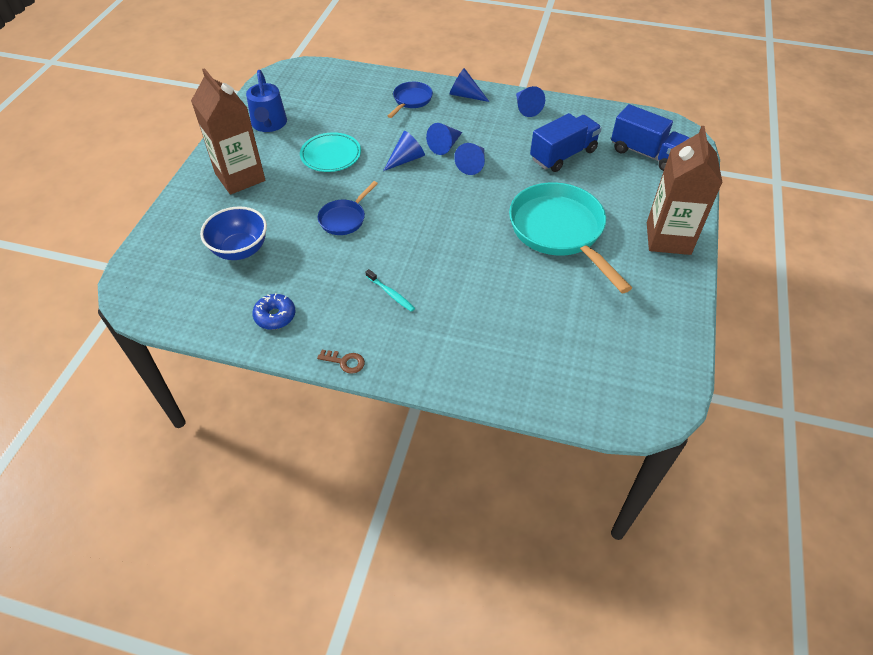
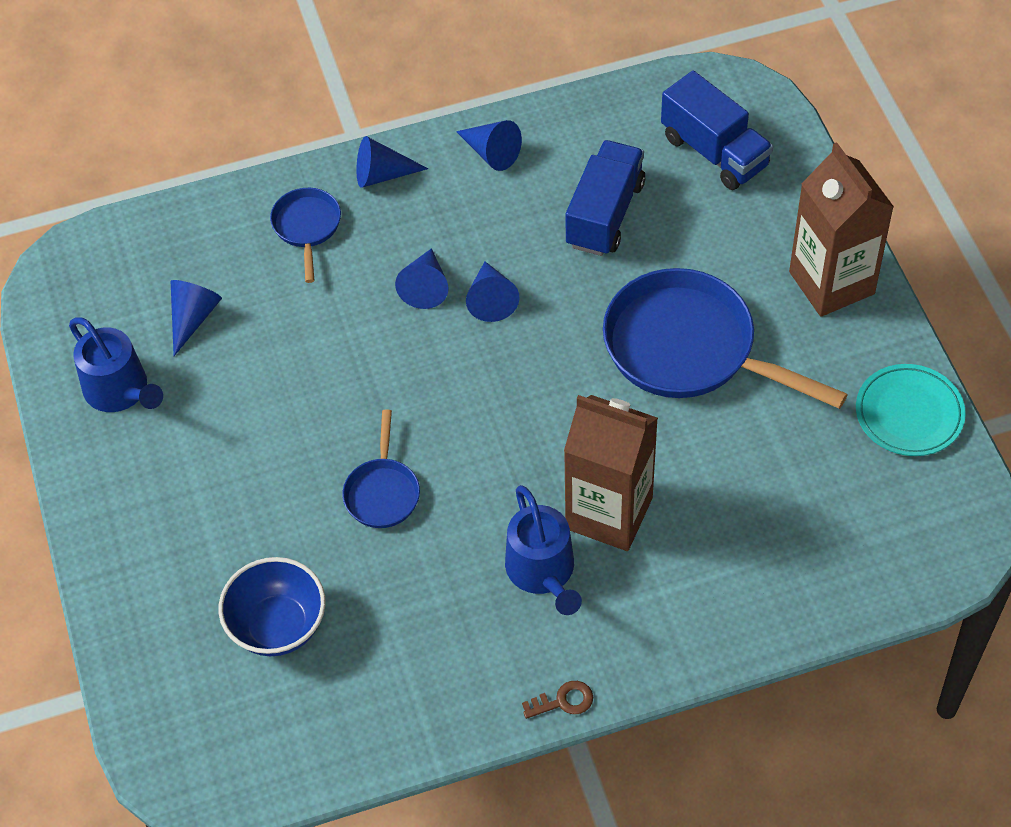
camera: 30 degrees left, 5 degrees up
brown carton [191,68,265,195] -> brown carton moved to [564,395,658,551]
blue donut [252,293,295,330] -> none
turquoise plate [300,132,361,172] -> turquoise plate moved to [856,364,966,456]
turquoise toothbrush [366,269,415,312] -> blue watering can [505,485,582,615]
blue cone [383,131,425,171] -> blue cone moved to [171,280,222,356]
turquoise pan [509,182,632,293] -> blue pan [603,268,848,409]
blue truck [611,104,689,171] -> blue truck turned 45 degrees clockwise [661,71,773,190]

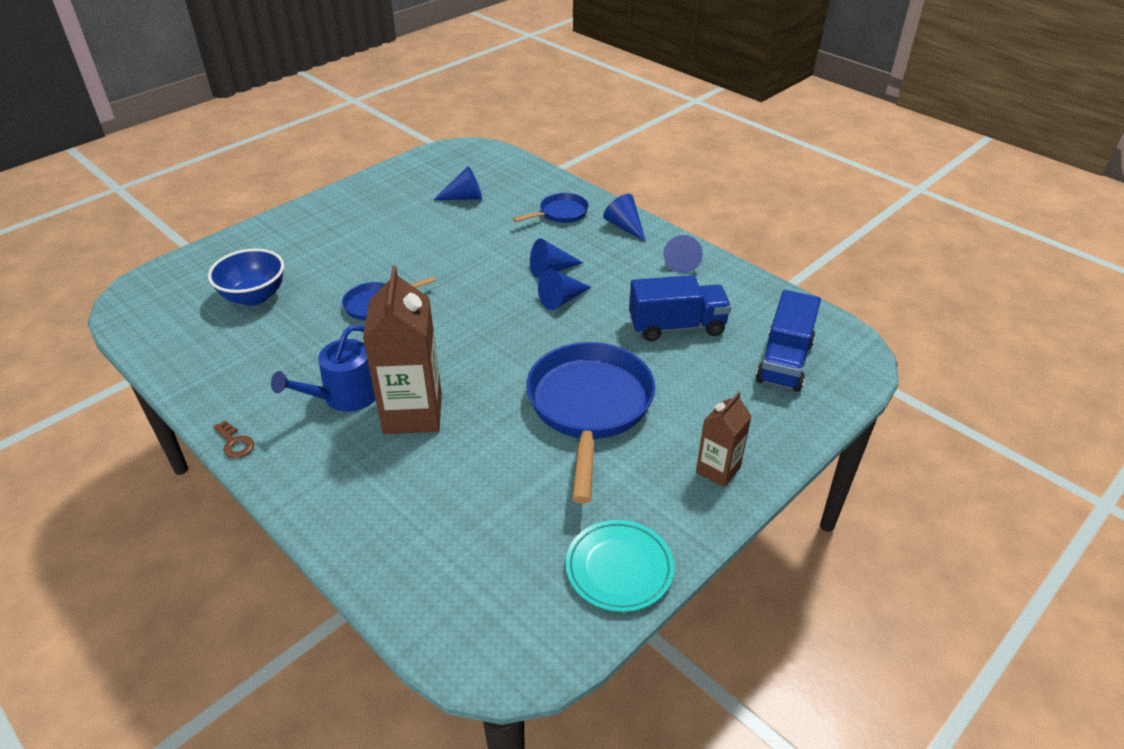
camera: 60 degrees right, 15 degrees down
blue watering can [69,317,163,412] -> none
brown carton [789,142,894,317] -> brown carton [696,392,752,487], size x0.56

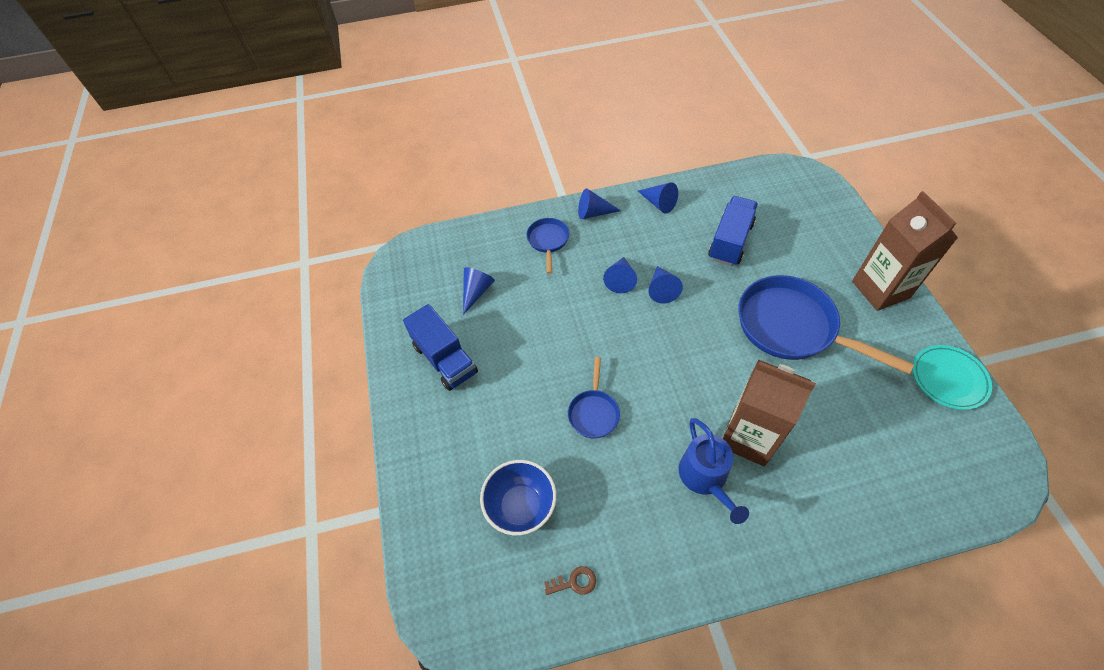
camera: 55 degrees left, 15 degrees up
brown key [213,420,254,458] -> brown key moved to [544,566,596,595]
brown carton [696,392,752,487] -> brown carton [852,191,958,311], size x1.79
blue truck [756,290,821,392] -> blue truck moved to [403,304,478,391]

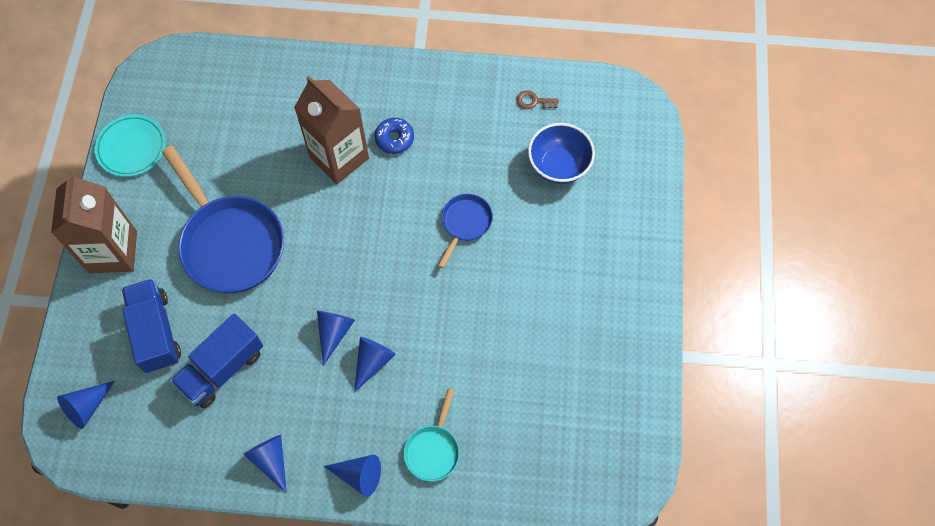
camera: 165 degrees left, 10 degrees up
blue truck [403,304,478,391] -> blue truck moved to [122,278,181,373]
blue cone [463,267,495,315] -> blue cone moved to [57,381,115,429]
blue pan [527,218,569,274] -> turquoise pan [403,388,460,481]
blue watering can [679,418,749,524] -> blue donut [375,118,414,154]

